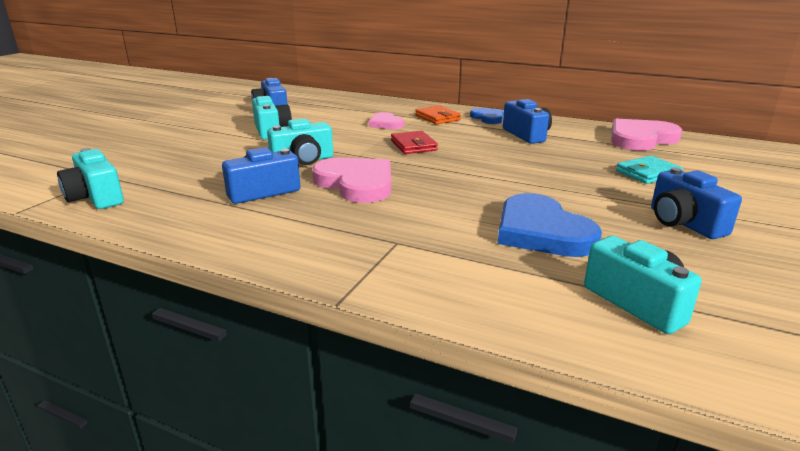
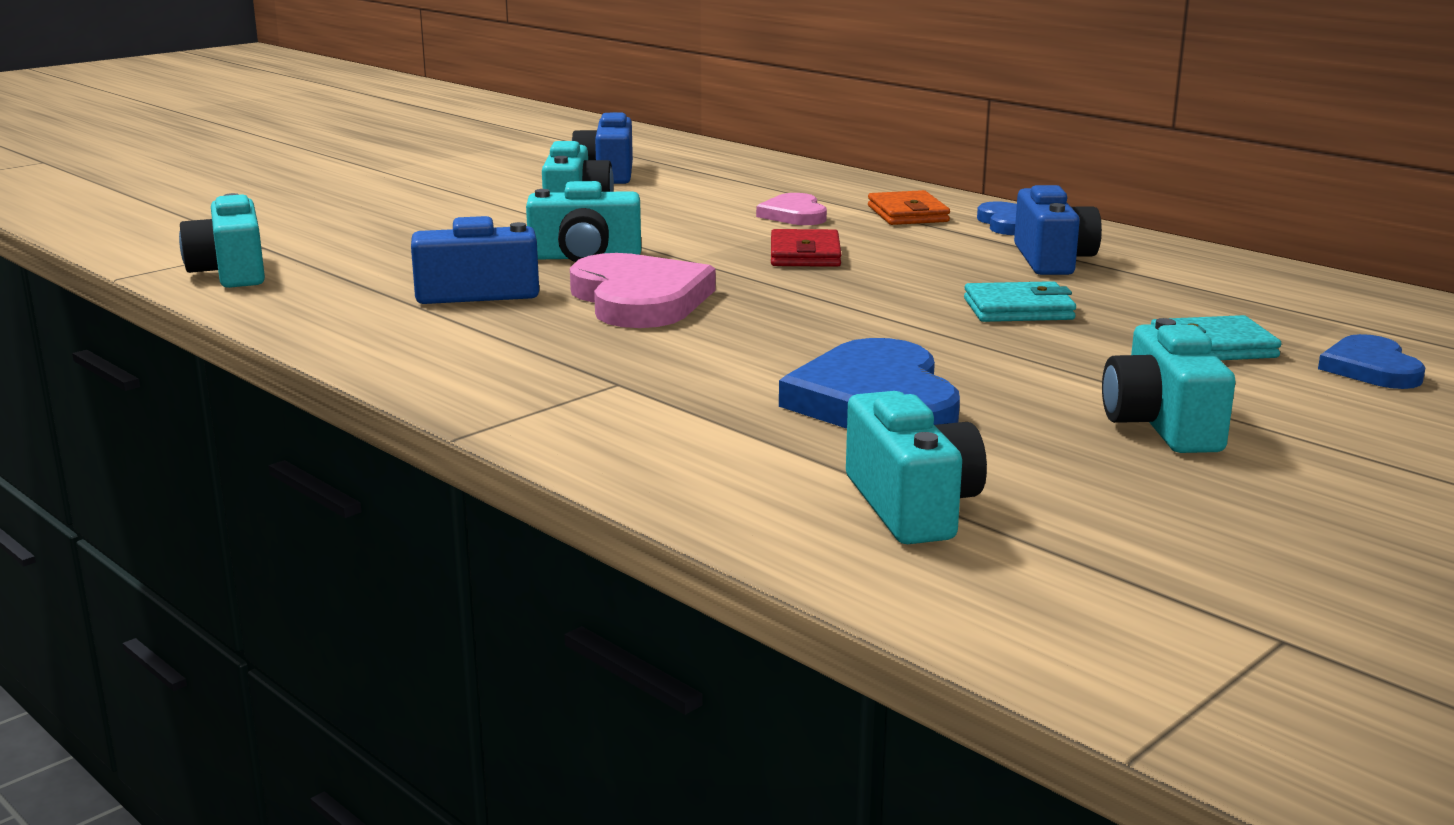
camera: 20 degrees right, 5 degrees down
pink heart [612,119,682,151] -> none
blue camera [651,167,742,239] -> turquoise camera [1102,318,1236,453]
none -> turquoise wallet [964,281,1076,322]
none -> blue heart [1318,334,1425,389]

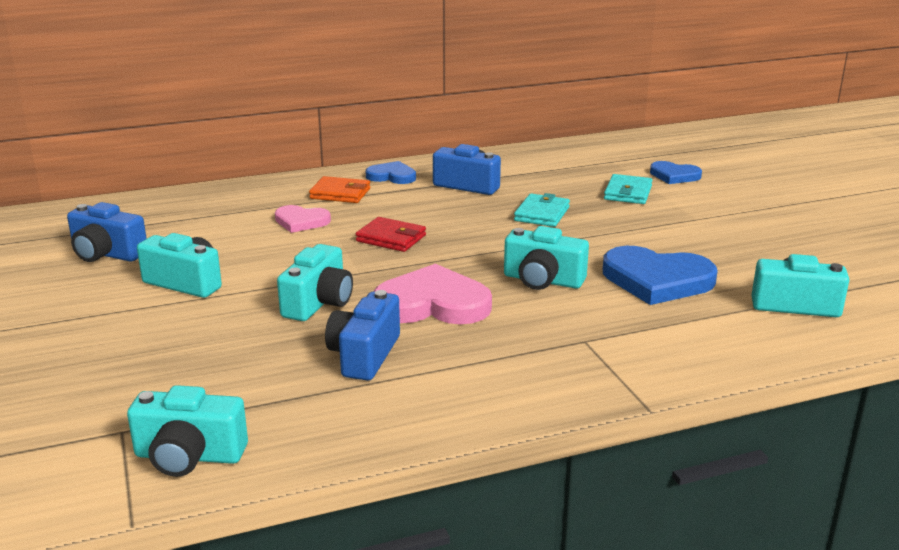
camera: 65 degrees left, 5 degrees up
turquoise camera [1102,318,1236,453] -> turquoise camera moved to [504,226,589,290]

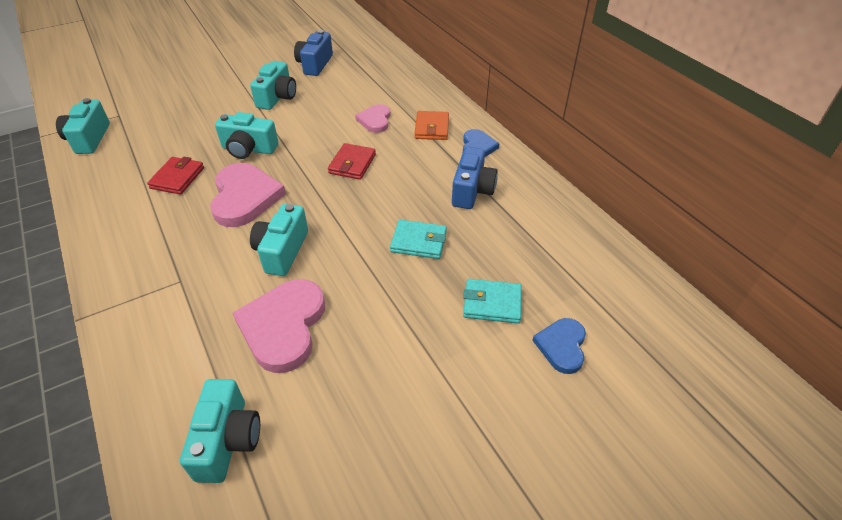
camera: 80 degrees right, 20 degrees up
blue camera [325,290,400,381] -> red wallet [147,156,204,195]
blue heart [603,246,718,305] -> pink heart [233,279,325,373]

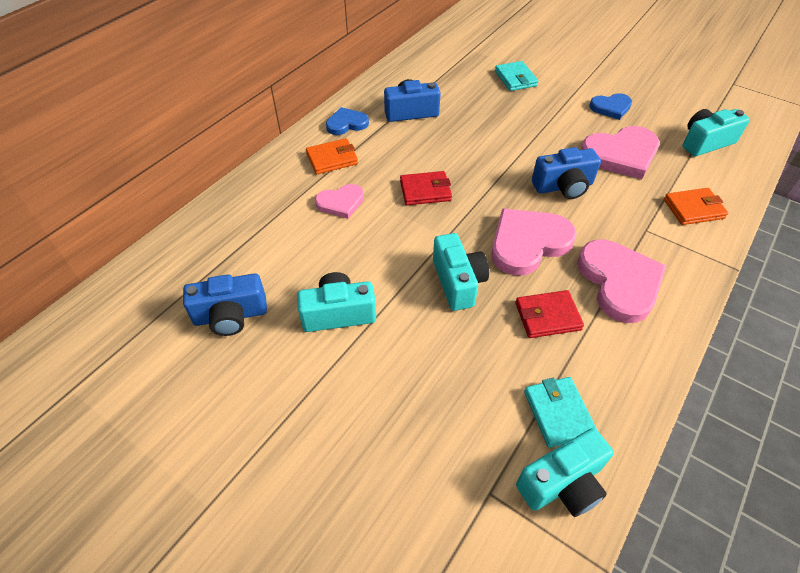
camera: 115 degrees left, 5 degrees up
turquoise camera [250,204,308,276] -> blue camera [532,147,601,199]
turquoise wallet [390,220,447,259] -> turquoise wallet moved to [524,377,597,448]
blue heart [532,318,586,374] -> blue heart moved to [589,93,632,120]
none -> pink heart [577,240,666,323]
none -> orange wallet [664,188,728,225]

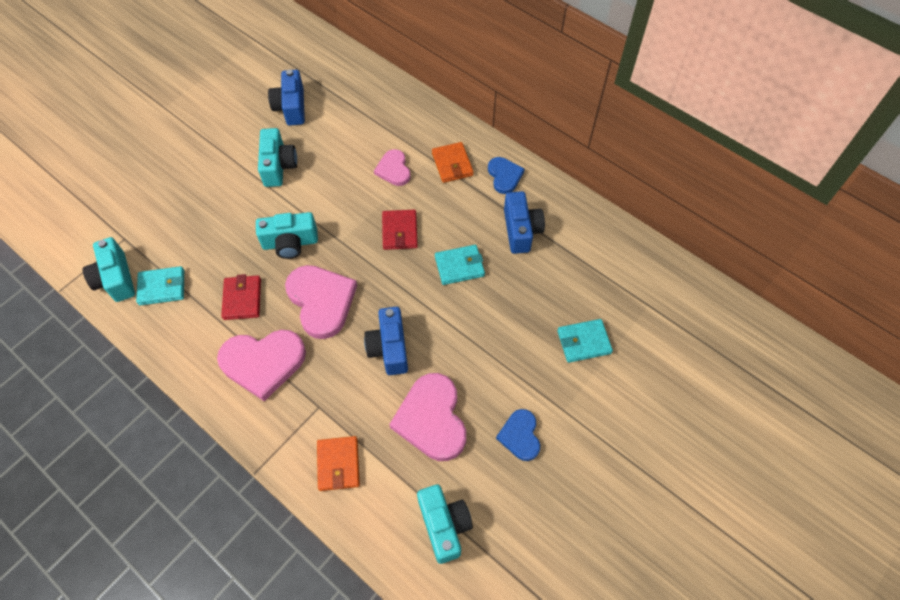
camera: 95 degrees right, 10 degrees up
none -> turquoise wallet [435,245,485,285]

